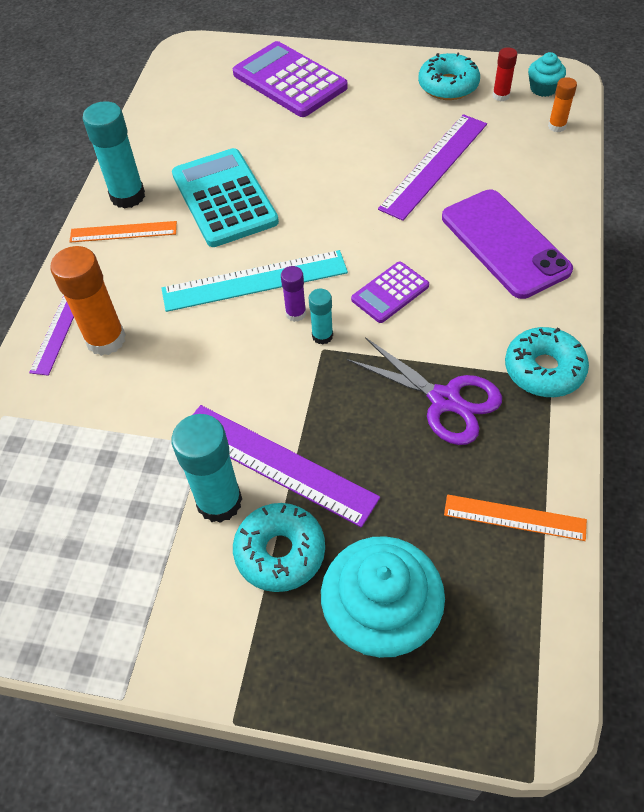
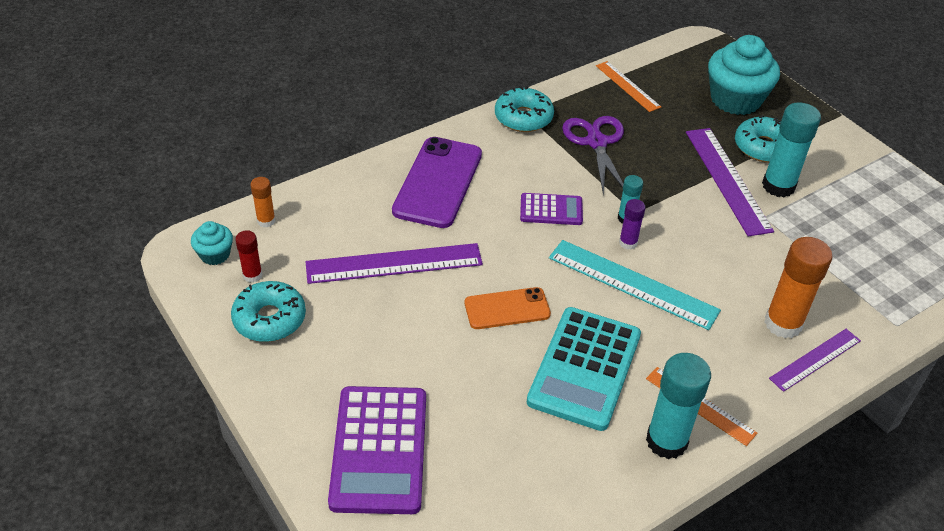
camera: 140 degrees left, 10 degrees down
none -> orange phone [465,287,551,329]

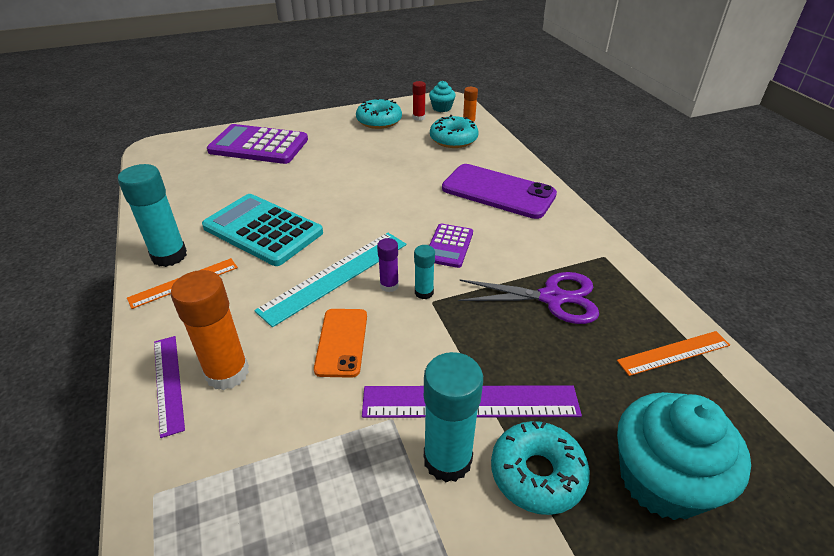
camera: 105 degrees right, 5 degrees down
purple ruler [306,243,483,284] -> none
orange phone [465,287,551,329] -> orange phone moved to [314,309,367,378]
turquoise donut [495,86,554,132] -> turquoise donut moved to [430,115,479,148]

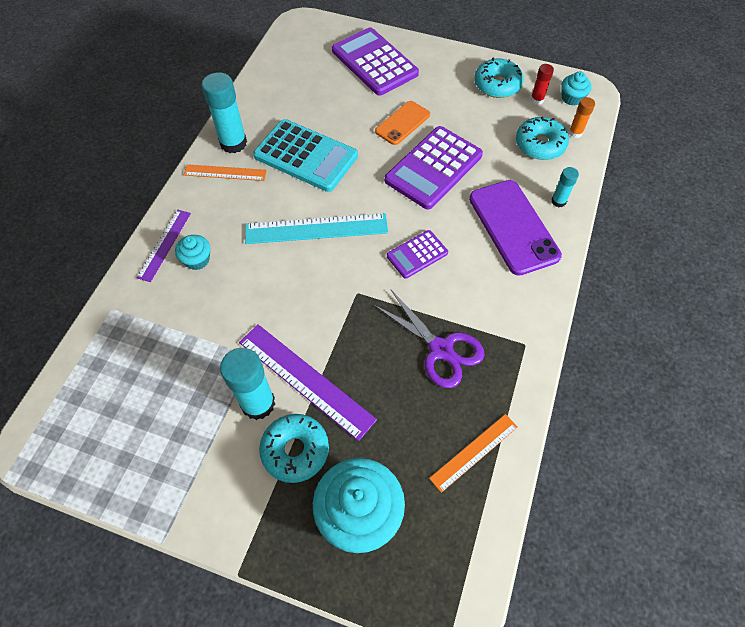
camera: 40 degrees right, 20 degrees up
orange glue stick [170,270,249,390] -> turquoise cupcake [175,235,210,270]
turquoise calculator [202,194,323,266] -> turquoise calculator turned 135 degrees clockwise [253,119,358,192]
orange phone [314,309,367,378] -> orange phone moved to [375,101,430,145]
purple glue stick [377,238,399,292] -> none
turquoise glue stick [414,245,435,299] -> turquoise glue stick moved to [551,167,579,207]
orange ruler [617,331,730,376] -> orange ruler turned 60 degrees counterclockwise [429,414,518,493]
none -> purple calculator [385,126,483,210]

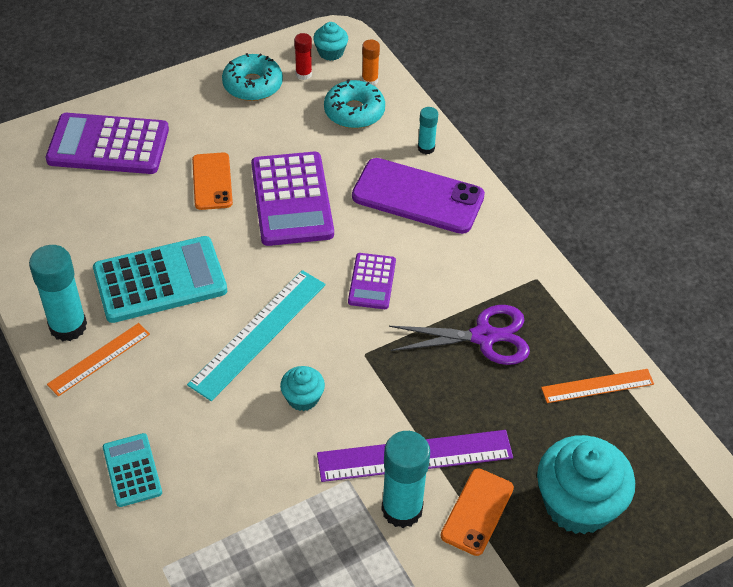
camera: 50 degrees left, 10 degrees down
purple ruler [137,210,191,282] -> turquoise calculator [103,433,162,507]
turquoise cupcake [175,235,210,270] -> turquoise cupcake moved to [280,366,325,411]
turquoise donut [259,414,329,483] -> orange phone [441,468,514,556]
orange ruler [429,414,518,493] -> orange ruler turned 75 degrees clockwise [541,369,654,403]

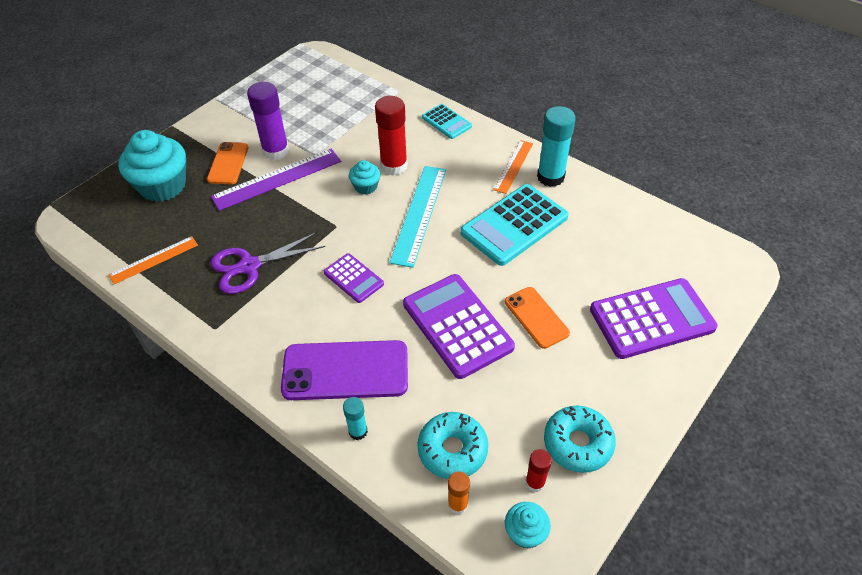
camera: 160 degrees right, 0 degrees up
purple calculator [348,253,396,309] -> purple calculator turned 150 degrees clockwise [324,253,384,303]
turquoise glue stick [381,431,430,528] -> purple glue stick [247,82,289,160]
none -> red glue stick [375,96,408,175]

